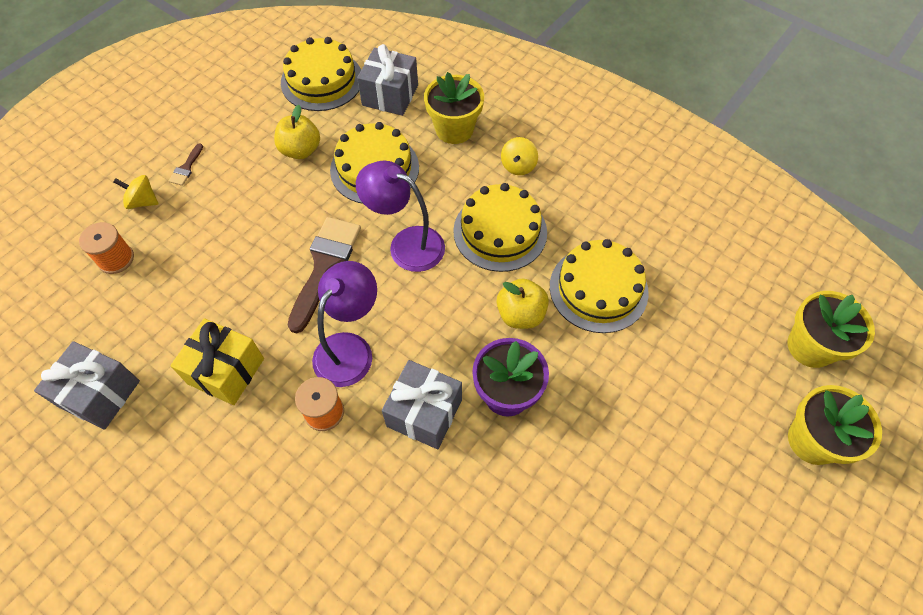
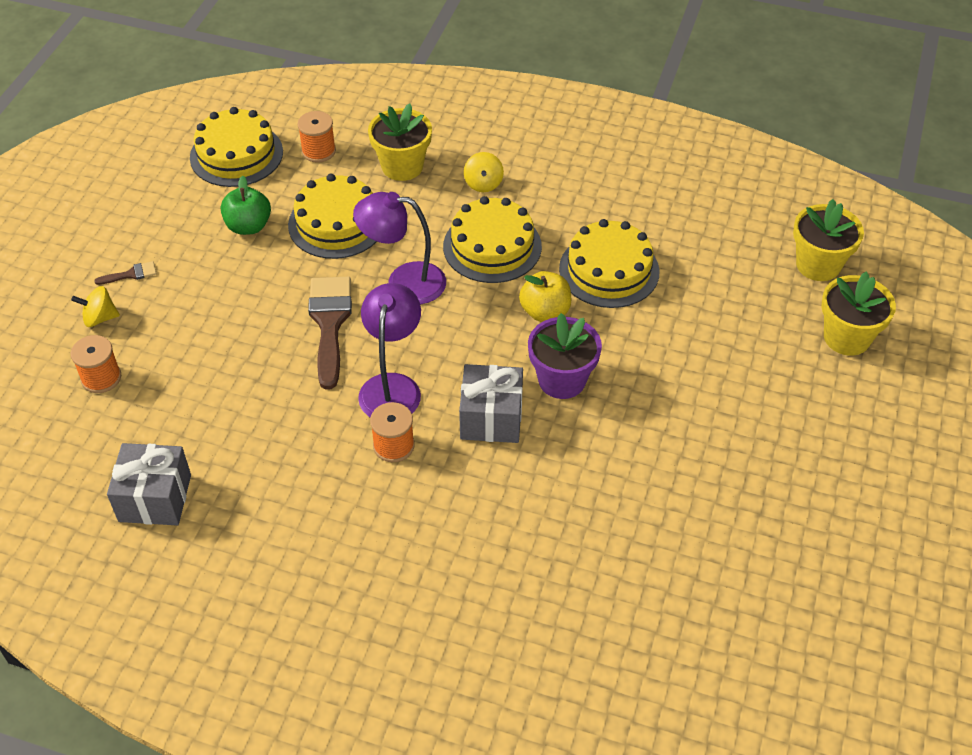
camera: 20 degrees left, 10 degrees down
brown brush [169,143,203,186] -> brown brush turned 105 degrees counterclockwise [94,261,157,285]
yellow gift [170,318,264,405] -> none
yellow apple [274,105,320,159] -> green apple [221,176,271,235]
grey gift [357,44,418,116] -> orange spool [297,111,336,163]

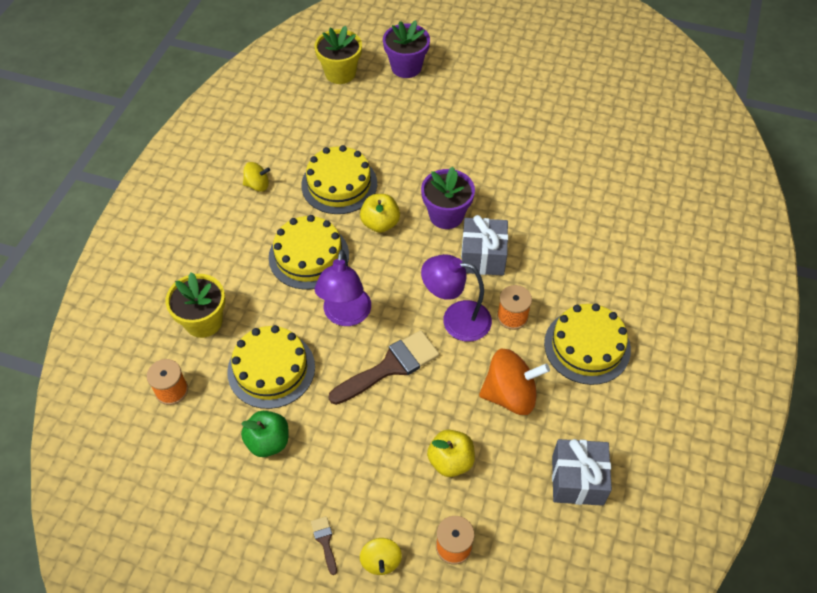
camera: 90 degrees left, 5 degrees up
yellow cake [190,107,283,187] -> yellow cake moved to [544,304,631,385]
brown brush [308,277,352,390] -> brown brush turned 150 degrees clockwise [329,330,439,405]
yellow spinning top [464,152,504,192] -> yellow spinning top moved to [243,162,270,192]
yellow flower pot [821,272,896,356] -> purple flower pot [383,20,430,78]
none -> yellow apple [427,430,475,477]
none -> orange spinning top [479,349,550,415]

